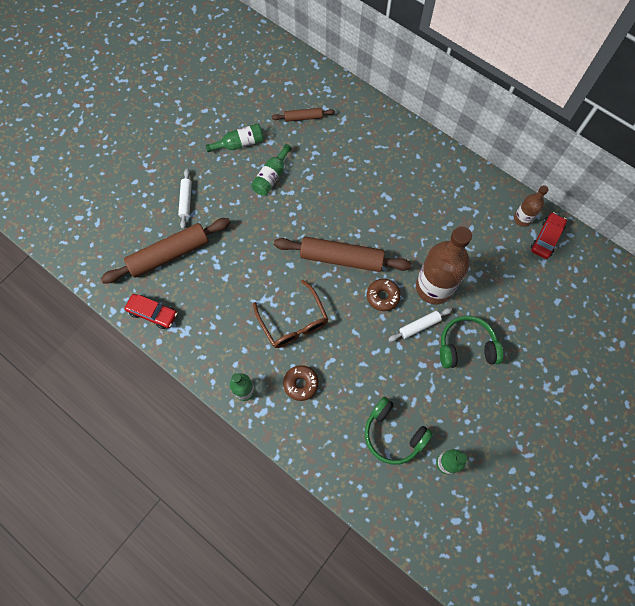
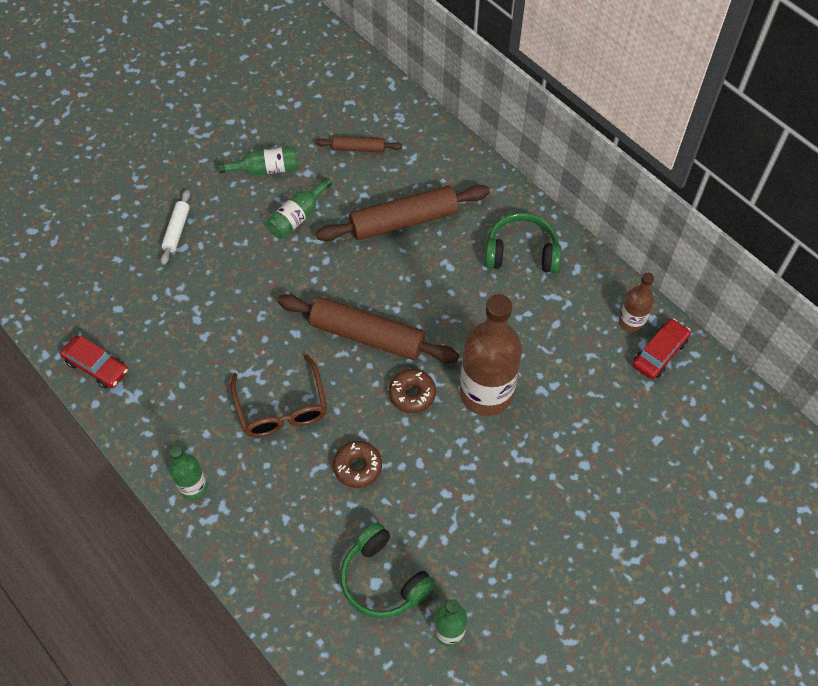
camera: 10 degrees right, 10 degrees down
brown rolling pin [101,218,231,283] -> brown rolling pin moved to [316,185,490,241]
brown donut [283,365,319,401] -> brown donut moved to [333,441,382,488]
white rolling pin [388,308,452,342] -> none
green headphones [440,316,504,369] -> green headphones moved to [485,213,561,273]

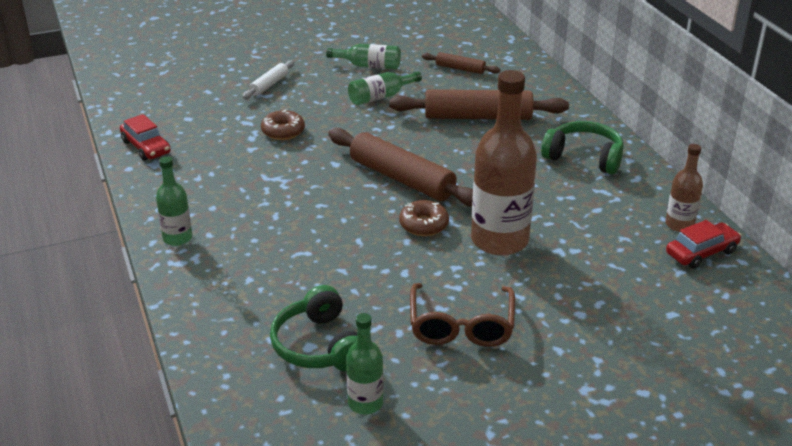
camera: 20 degrees right, 25 degrees down
brown glasses [231,354,327,437] -> brown glasses moved to [410,283,515,347]
brown donut [333,441,382,488] -> brown donut moved to [261,109,305,140]

